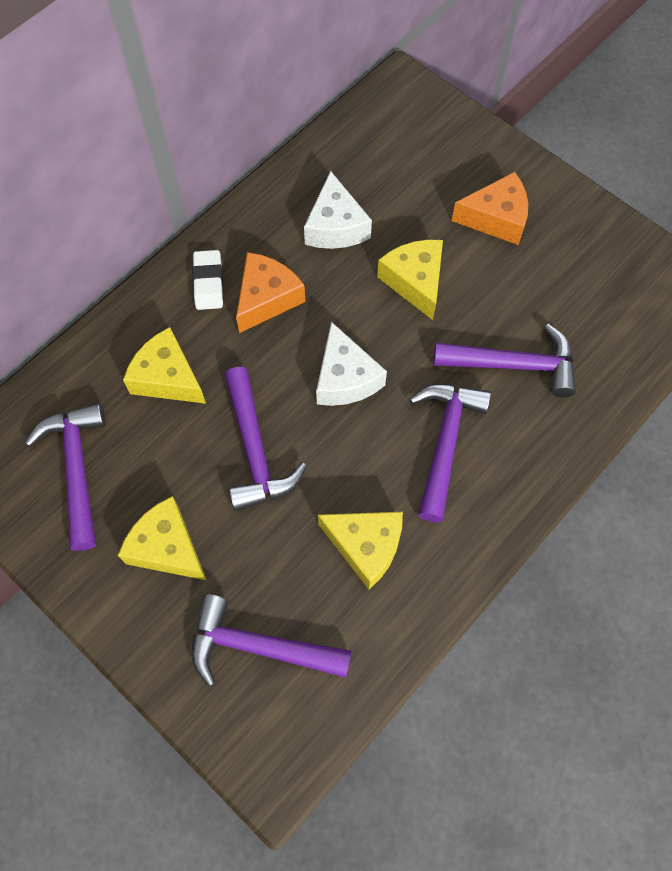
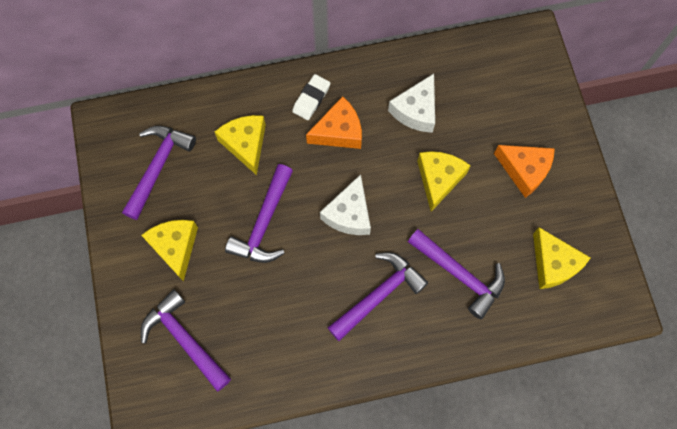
camera: 35 degrees right, 5 degrees up
yellow cheese [318,512,403,590] -> yellow cheese moved to [533,227,591,289]

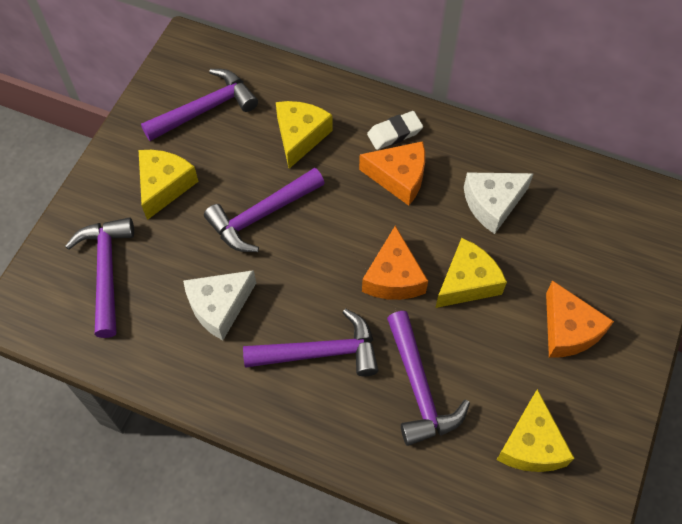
camera: 35 degrees right, 10 degrees down
white cheese [320,174,371,235] -> white cheese moved to [183,270,256,340]
none -> orange cheese [362,226,428,300]

